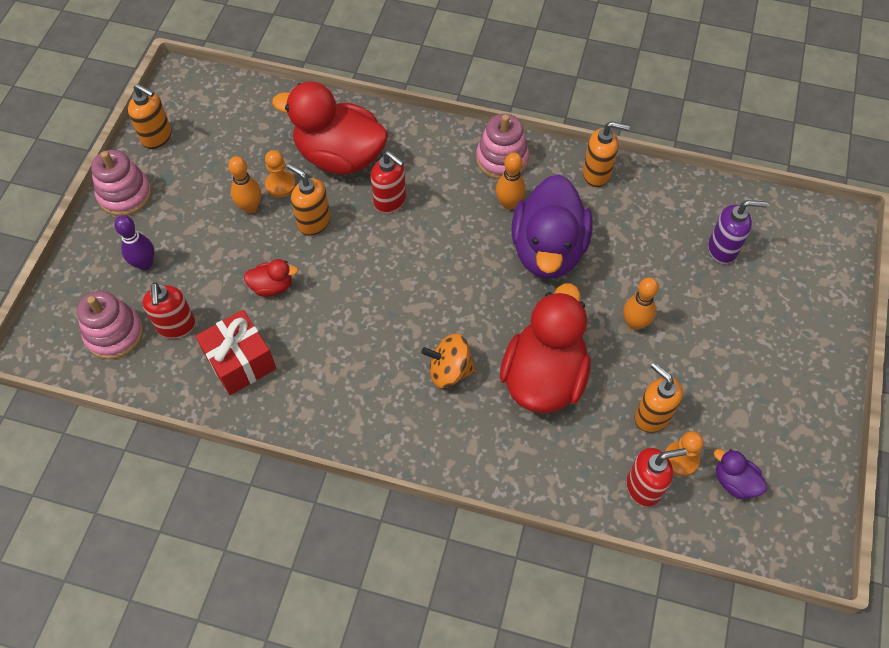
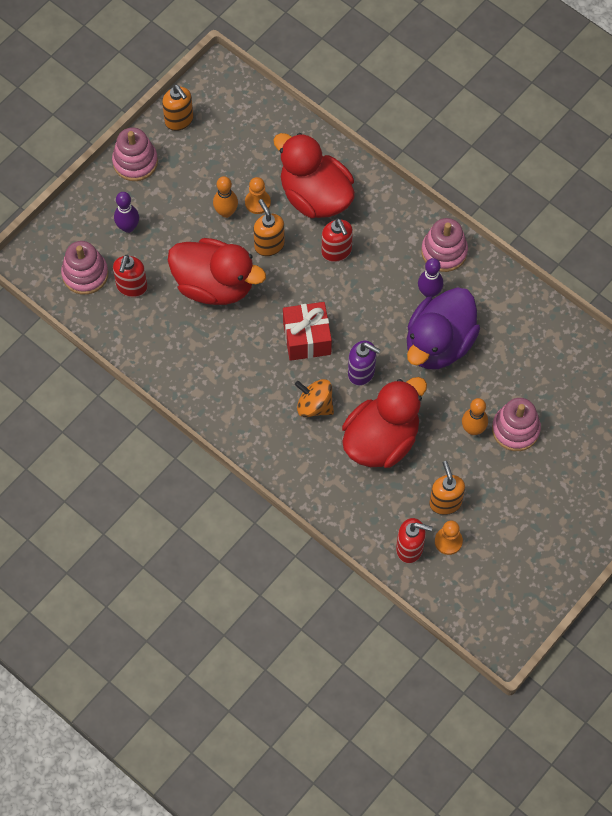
camera: 25 degrees right, 5 degrees up
red gift [195,310,276,395] -> red gift moved to [283,302,332,361]
red duck [243,259,298,297] -> red duck [168,238,266,305], size x2.30
orange bowling pin [496,152,526,210] -> purple bowling pin [418,258,443,297]
orange soap dispenser [583,121,630,187] -> none
purple soap dispenser [708,200,767,264] -> purple soap dispenser moved to [348,340,381,386]
purple duck [714,449,767,499] -> none
none -> pink stacking toy [492,398,541,451]

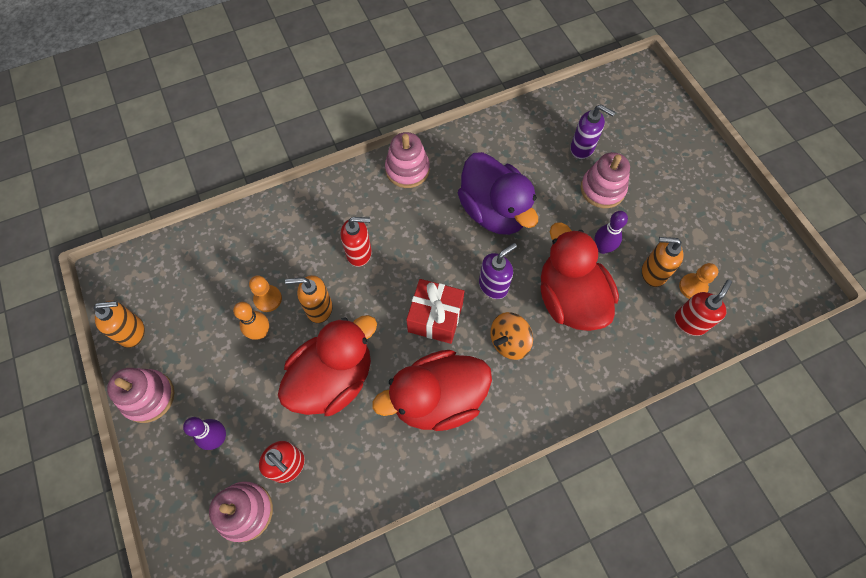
camera: 65 degrees left, 0 degrees up
red duck [273,133,355,218] -> red duck moved to [372,350,492,431]
purple bowling pin [418,258,443,297] -> purple bowling pin moved to [594,211,628,254]
orange bowling pin [462,398,488,435] -> none
none -> purple soap dispenser [570,105,615,159]

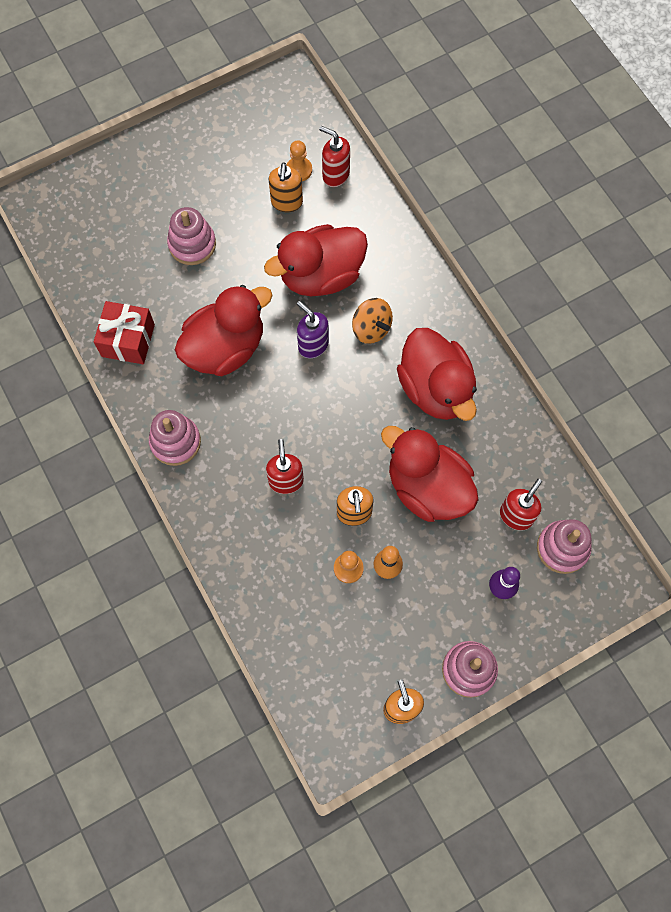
camera: 95 degrees left, 5 degrees up
red gift [406,279,464,344] -> red gift moved to [94,301,155,364]
purple duck [458,152,538,235] -> red duck [175,285,273,376]
purple soap dispenser [570,105,615,159] -> none
purple bowling pin [594,211,628,254] -> none

